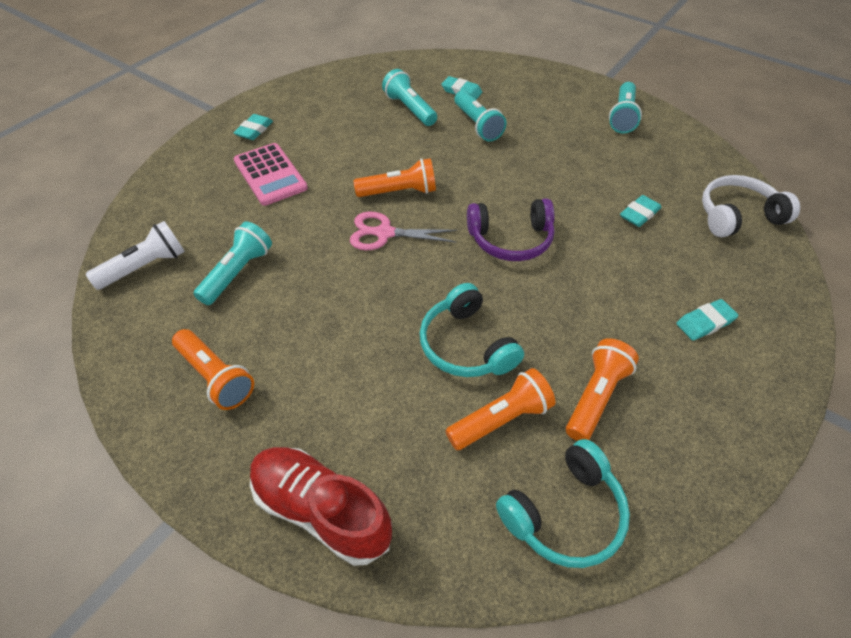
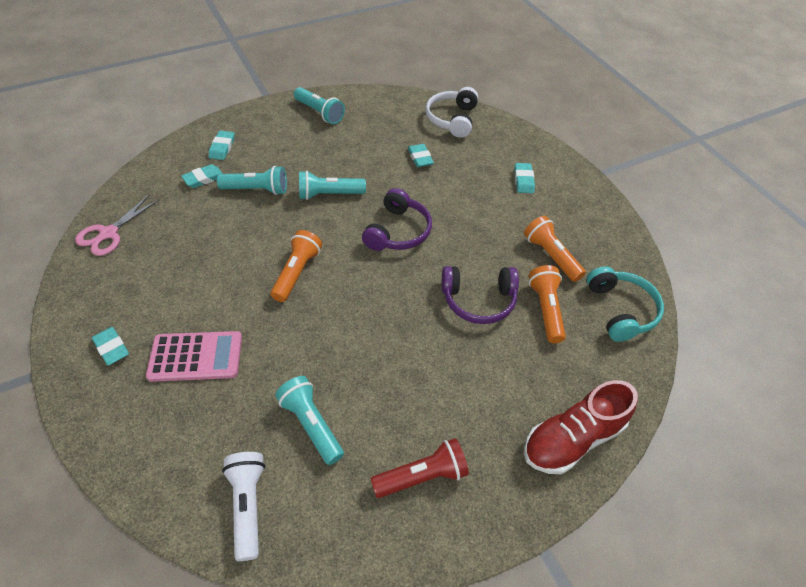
camera: 65 degrees left, 0 degrees up
orange flashlight [172,329,254,410] -> red flashlight [371,438,469,498]
pink scissors [350,212,457,250] -> pink scissors moved to [75,195,159,256]
turquoise flashlight [382,69,437,126] -> turquoise flashlight moved to [299,171,366,200]
turquoise headphones [420,283,524,377] -> purple headphones [442,266,519,324]
none -> turquoise eraser [209,131,235,160]

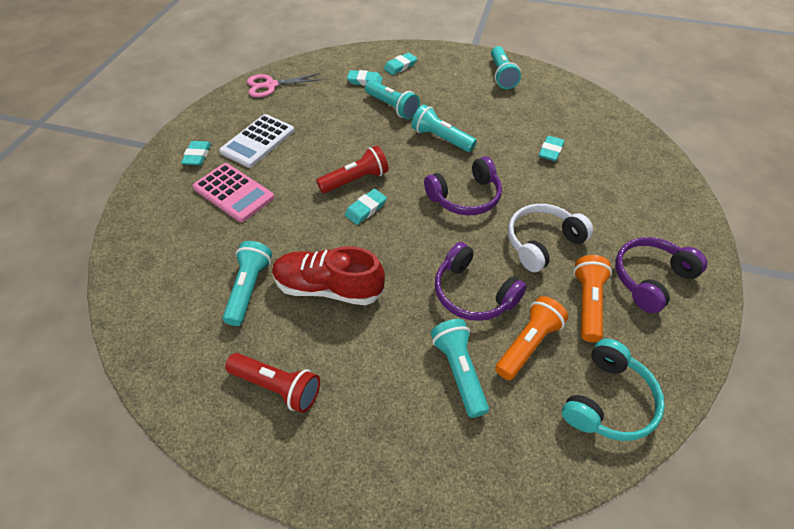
camera: 45 degrees right, 0 degrees up
white flashlight [222,452,265,561] -> none
orange flashlight [271,230,322,302] -> red flashlight [316,146,389,193]
white headphones [425,87,478,138] -> white headphones moved to [508,204,593,272]
turquoise eraser [514,163,535,193] -> turquoise eraser moved to [345,189,387,225]
red shoe [524,380,638,474] -> red shoe moved to [272,246,385,305]
none -> white calculator [219,114,294,168]
none -> turquoise flashlight [431,319,489,418]
none -> purple headphones [615,237,707,313]

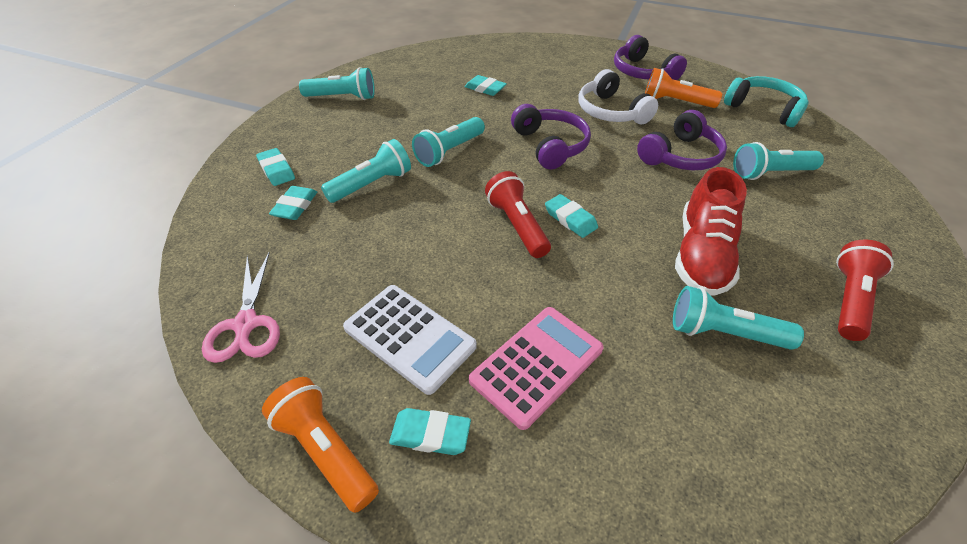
camera: 85 degrees left, 5 degrees down
orange flashlight [495,296,568,380] -> orange flashlight moved to [262,377,379,513]

